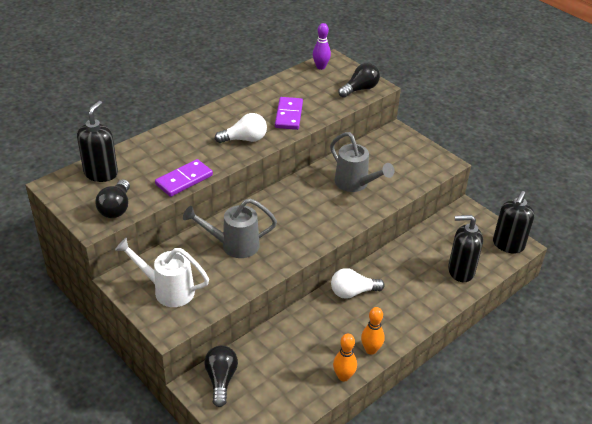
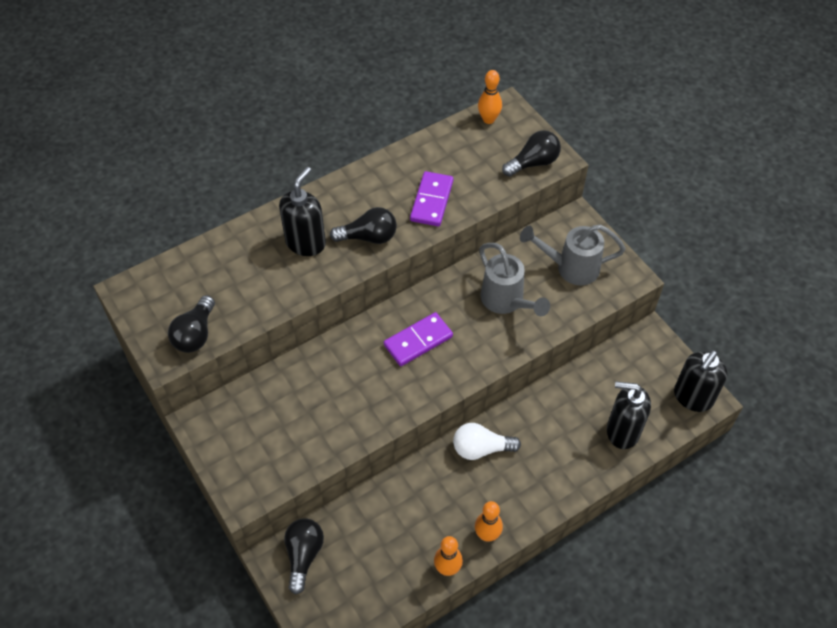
camera: 10 degrees right, 15 degrees up
black soap dispenser [77,101,118,182] -> black soap dispenser moved to [279,167,326,256]
white watering can [115,238,209,307] -> none
purple domino [155,159,213,197] -> purple domino moved to [384,312,453,366]
grey watering can [183,198,277,258] -> grey watering can moved to [520,225,626,285]
white light bulb [215,113,267,143] -> black light bulb [330,207,397,244]
purple bowling pin [313,23,331,70] -> orange bowling pin [478,70,502,124]

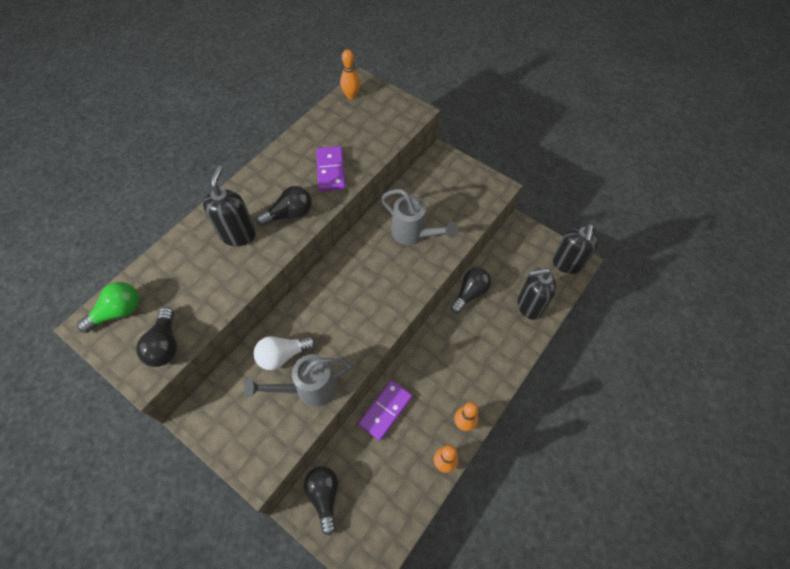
camera: 20 degrees left, 5 degrees up
purple domino [384,312,453,366] -> purple domino moved to [358,380,412,441]
white light bulb [453,423,521,460] -> white light bulb moved to [253,336,316,370]
black light bulb [502,130,561,177] -> black light bulb moved to [451,268,492,313]
grey watering can [520,225,626,285] -> grey watering can moved to [244,354,353,406]
none -> green light bulb [77,282,139,333]

